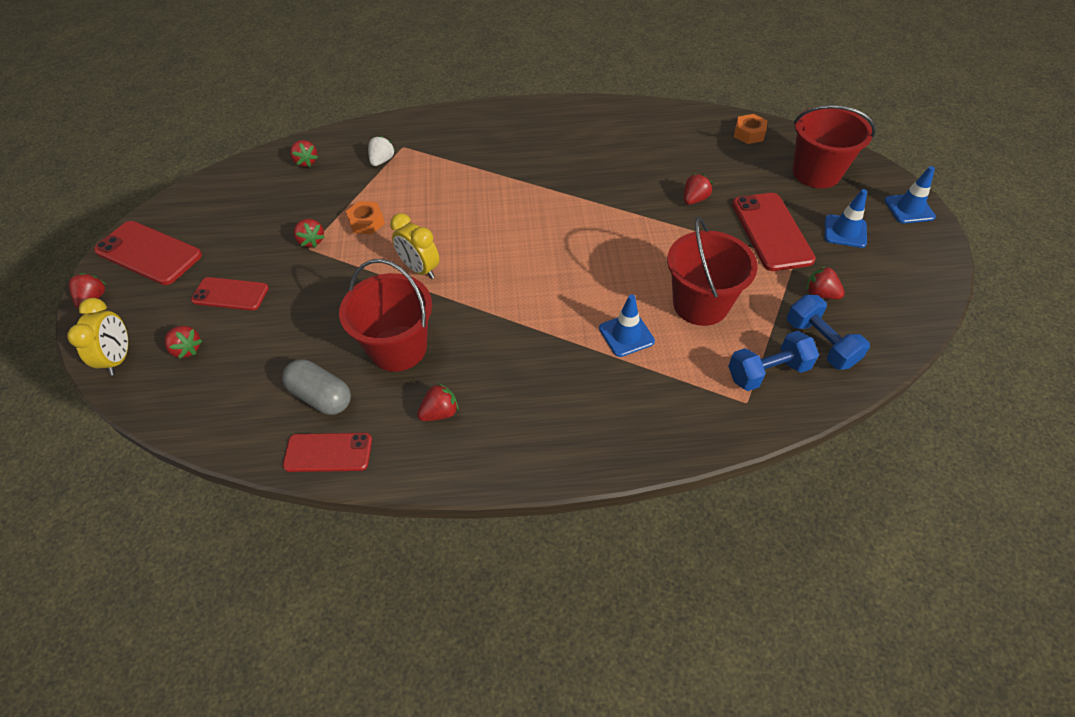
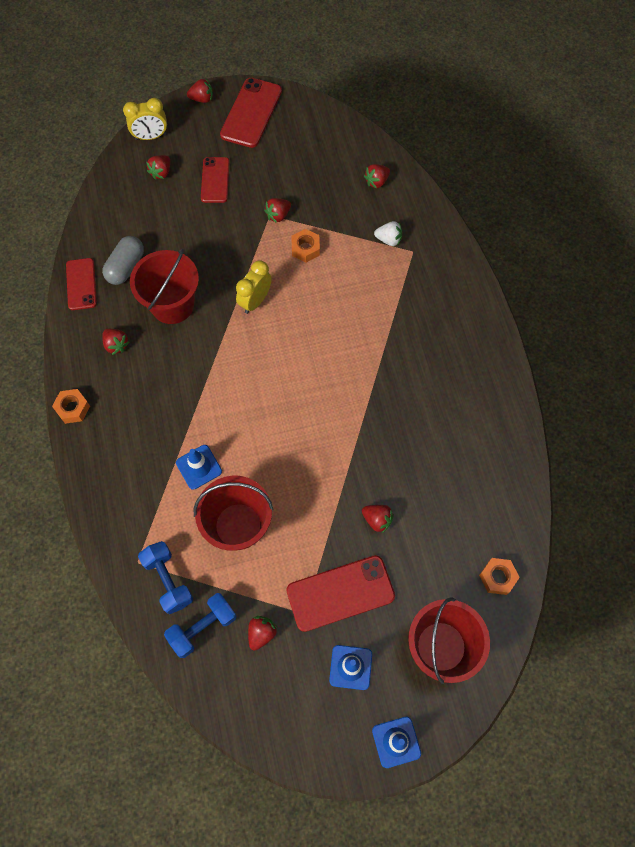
camera: 80 degrees right, 15 degrees up
none -> orange nut [52,389,90,424]

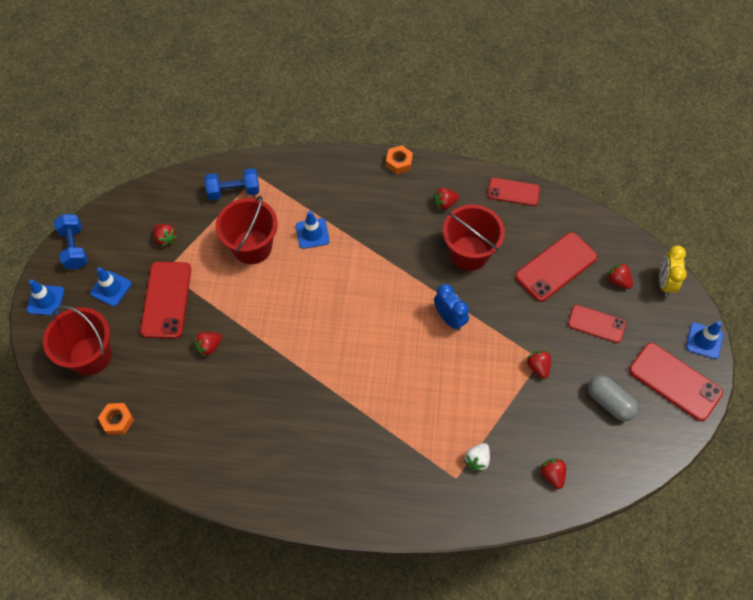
camera: 110 degrees right, 5 degrees down
grey capsule [102,236,144,285] -> grey capsule moved to [588,375,638,421]
blue dumbbell [164,593,237,658] -> blue dumbbell moved to [53,214,88,269]
red strawberry [187,79,213,103] -> blue traffic cone [686,321,723,359]
yellow clock [236,261,272,314] -> blue clock [434,284,469,331]
orange nut [291,229,320,262] -> none
none -> red phone [515,232,598,302]

